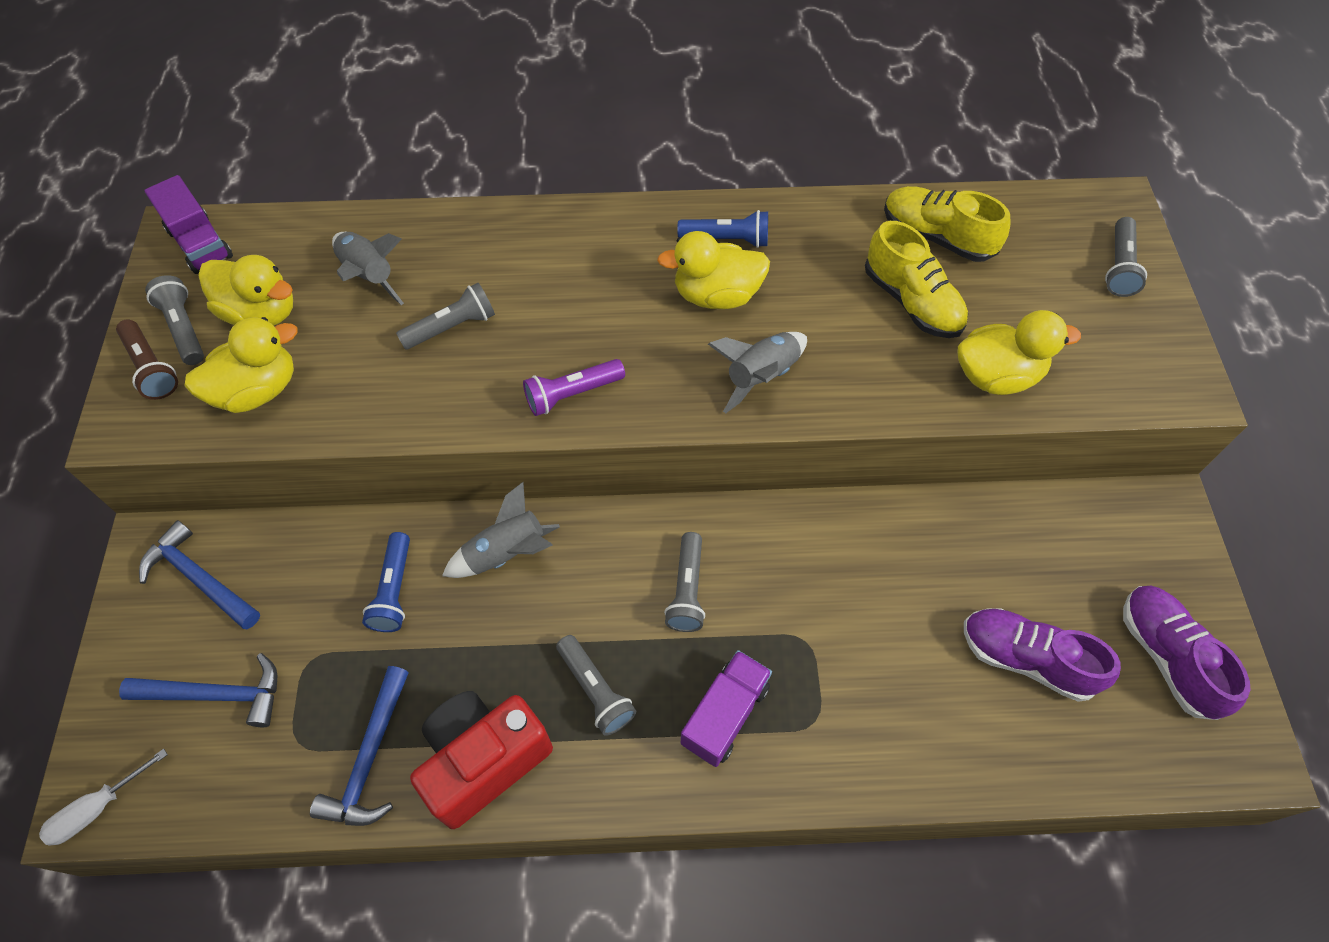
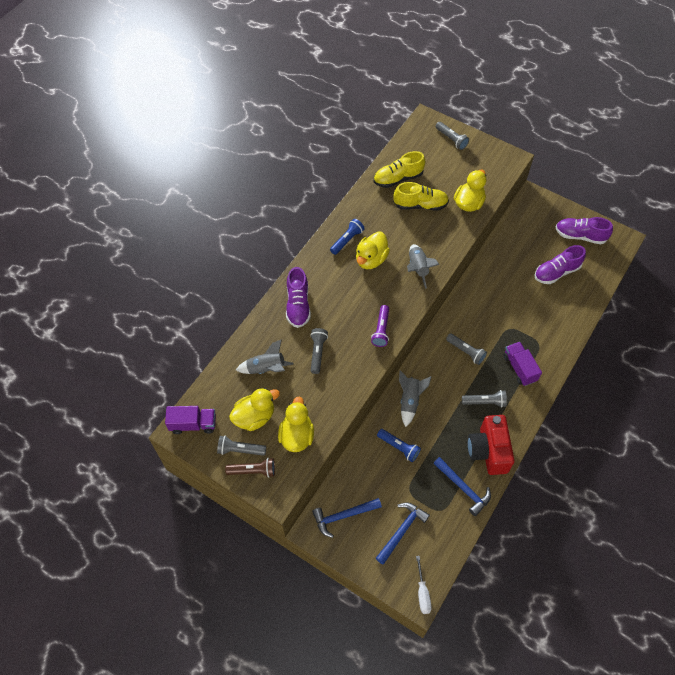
camera: 55 degrees left, 0 degrees up
none -> purple shoe [286,267,311,328]

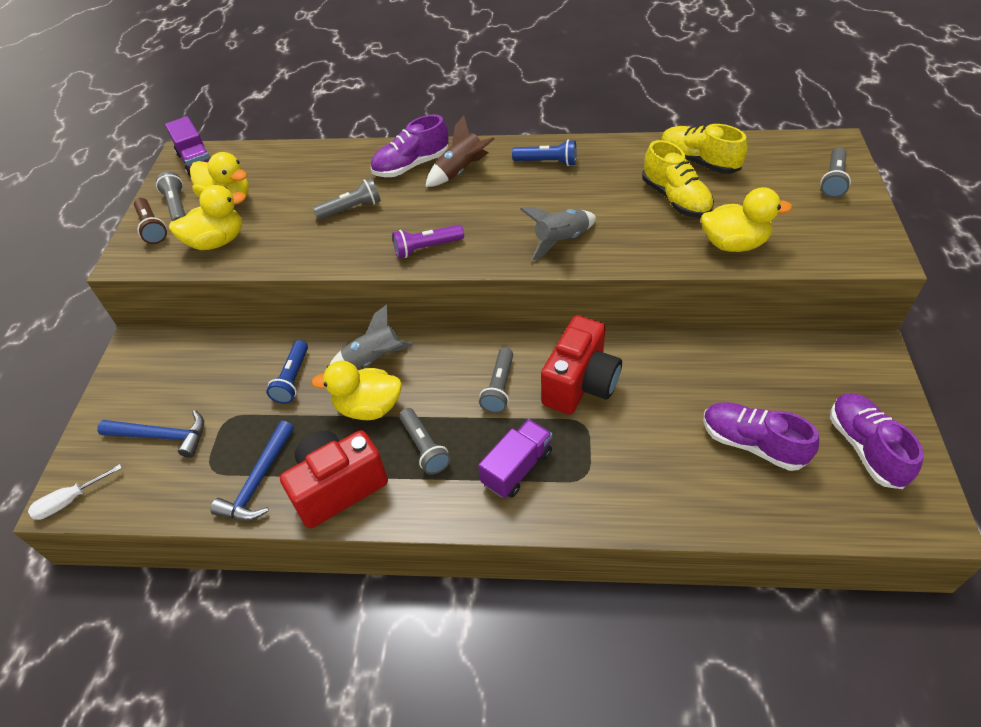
camera: 65 degrees right, 10 degrees down
grey rocket [236,339,293,374] -> none
blue hammer [312,498,382,538] -> none
yellow duck [356,232,390,269] -> yellow duck moved to [311,361,402,420]
none -> brown rocket [425,115,494,187]
none -> red camera [541,315,622,415]

